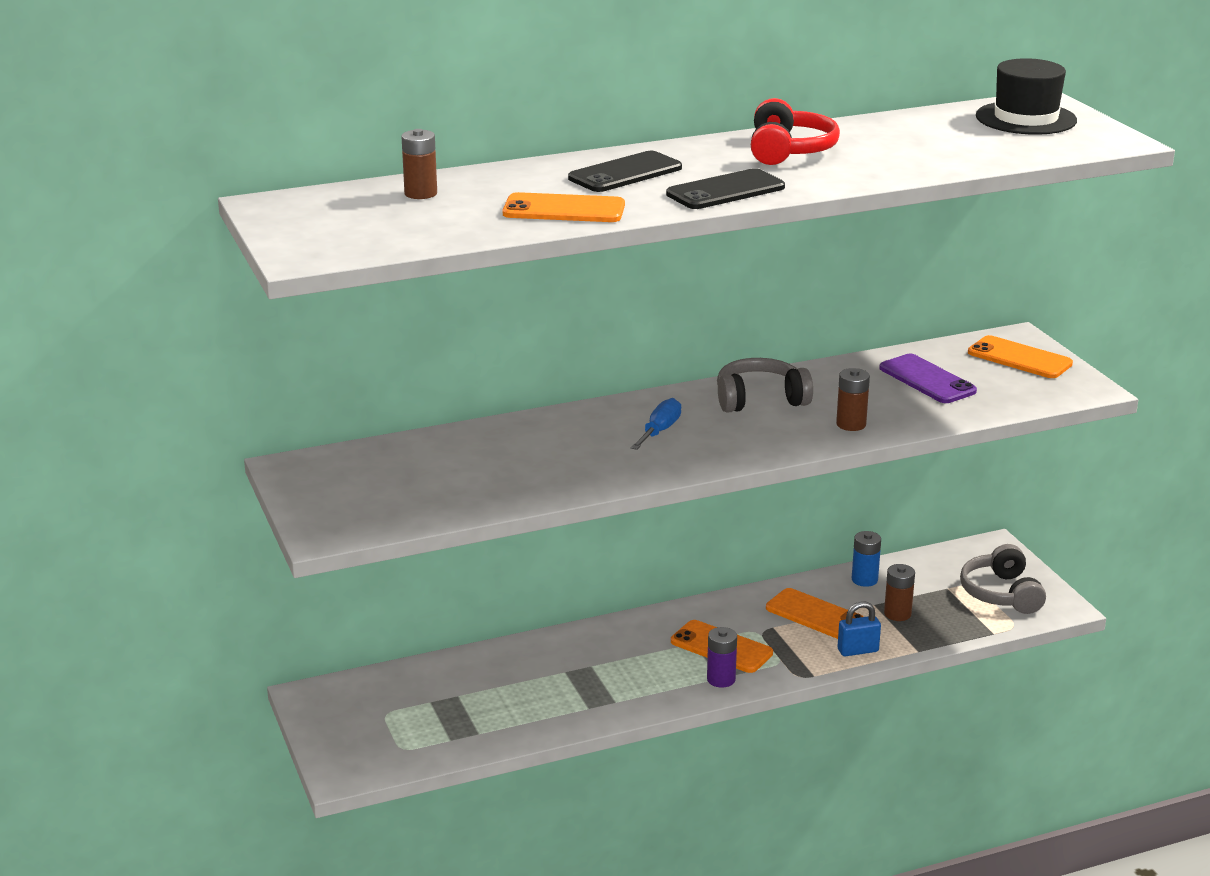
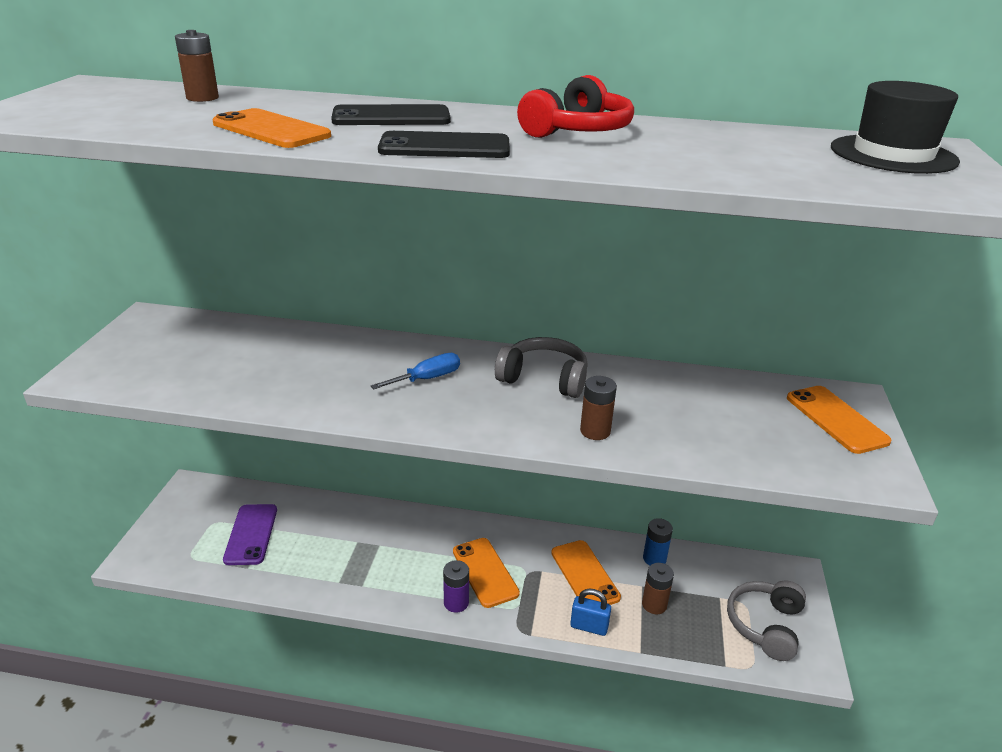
camera: 30 degrees right, 5 degrees up
purple phone [879,354,977,403] -> purple phone moved to [223,504,277,565]

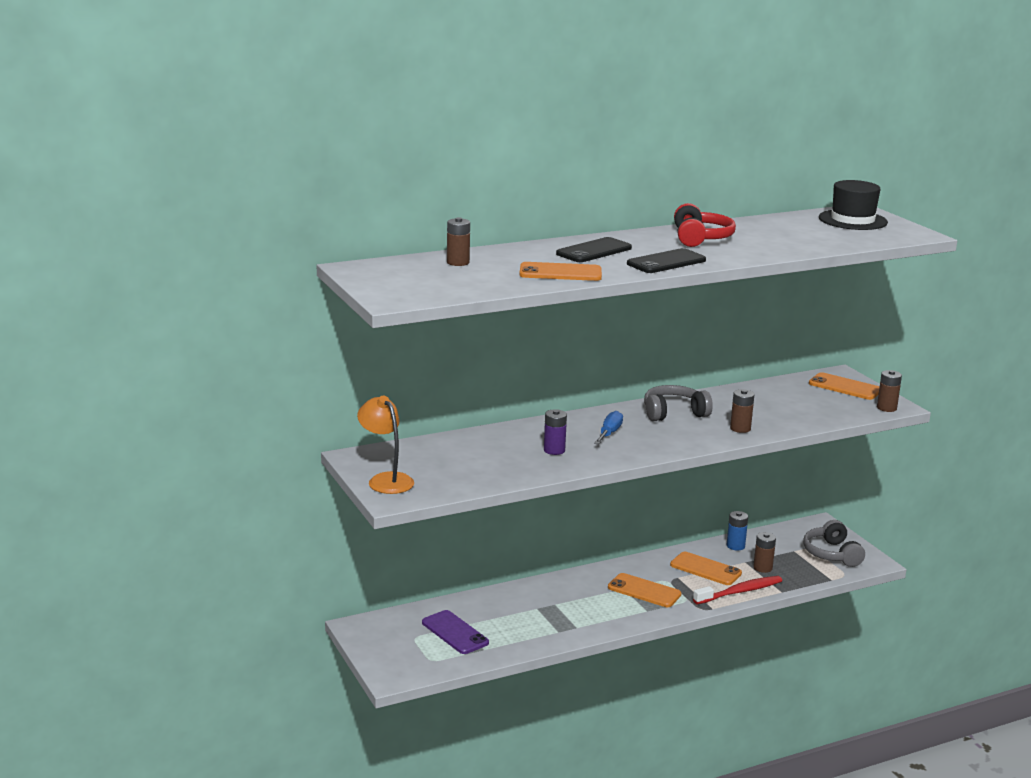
camera: 35 degrees left, 10 degrees down
purple battery [443,560,469,613] -> purple battery moved to [544,409,567,455]
blue padlock [570,588,611,636] -> red toothbrush [693,576,782,604]
none -> orange lamp [357,396,414,494]
none -> brown battery [877,370,902,412]

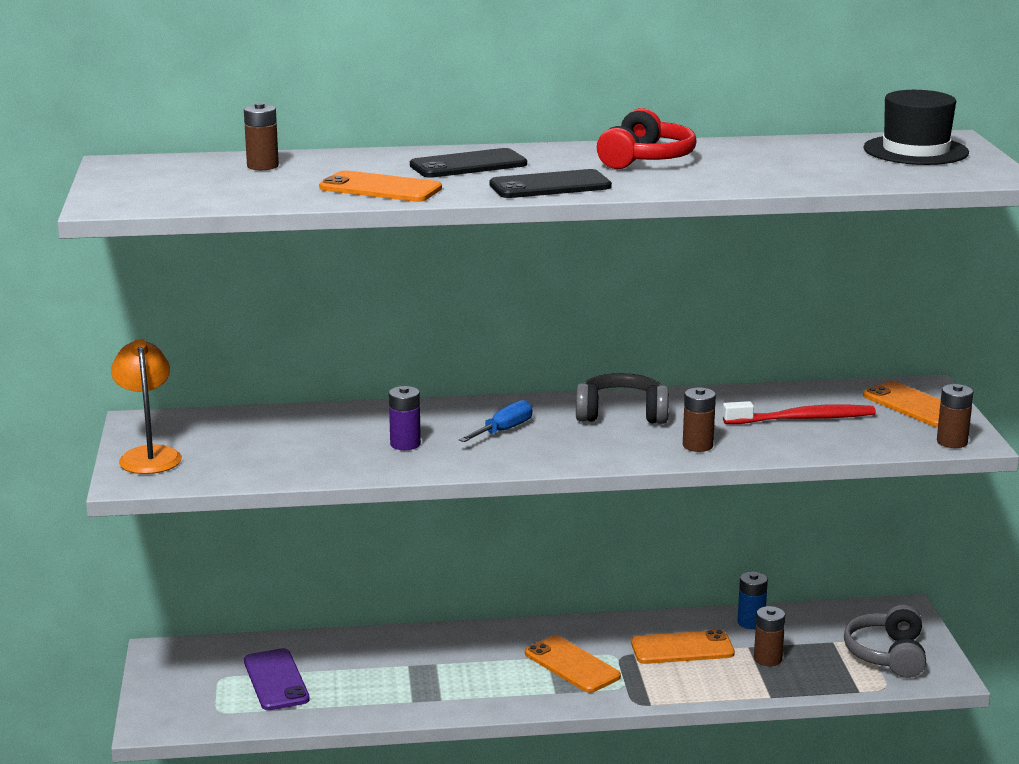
camera: 20 degrees right, 0 degrees up
orange phone [670,552,742,585] -> orange phone turned 60 degrees counterclockwise [631,629,735,664]
red toothbrush [693,576,782,604] -> red toothbrush moved to [723,401,876,424]

